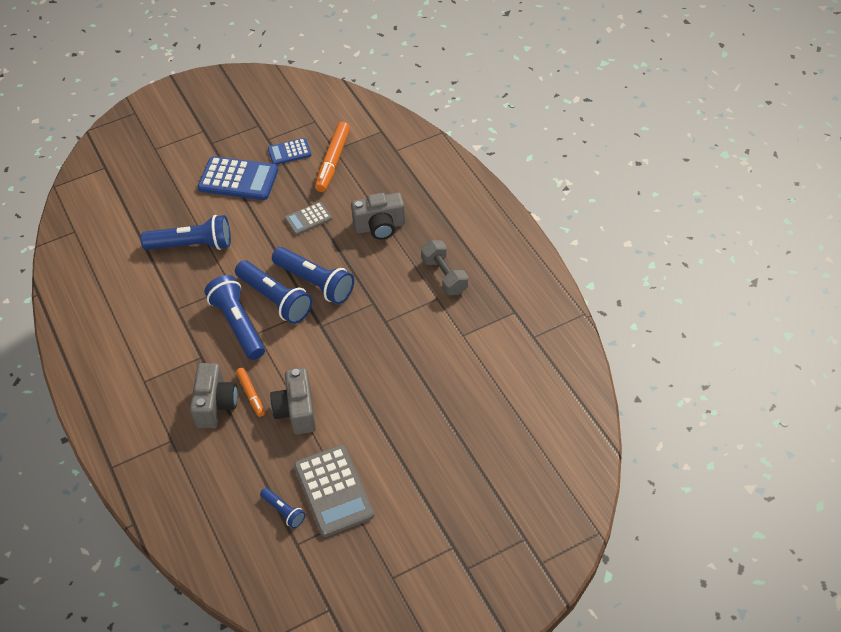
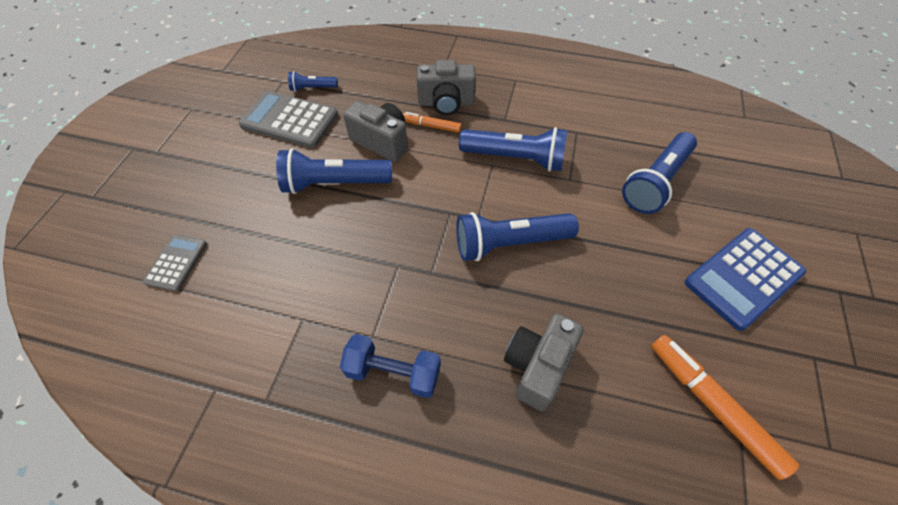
camera: 130 degrees right, 5 degrees up
grey camera [190,363,238,428] -> grey camera turned 45 degrees counterclockwise [417,60,476,115]
blue flashlight [235,260,312,324] -> blue flashlight moved to [276,148,392,194]
blue calculator [268,138,311,164] -> none
grey calculator [285,202,332,235] -> grey calculator moved to [143,234,207,292]
grey dumbbell [421,240,468,295] -> blue dumbbell [340,334,441,398]

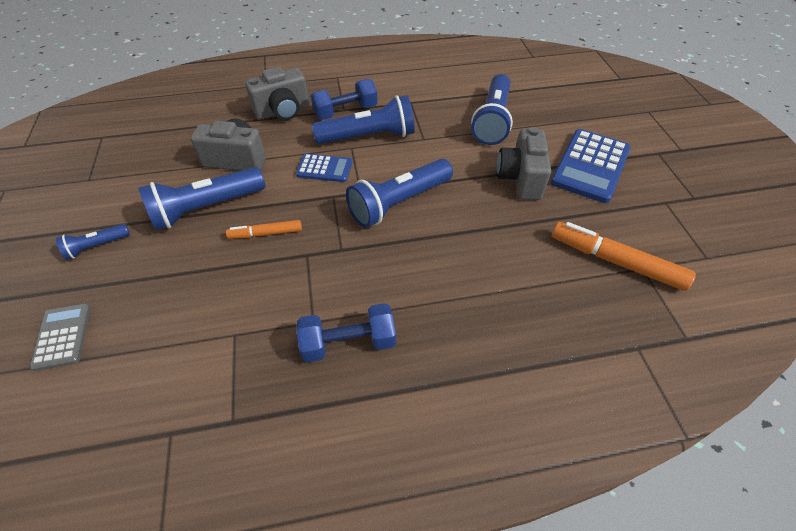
camera: 25 degrees left, 5 degrees down
grey calculator [238,91,338,148] -> none
blue flashlight [288,71,338,92] -> blue flashlight moved to [56,224,130,260]
orange marker [403,112,462,133] -> orange marker moved to [226,220,302,239]
grey camera [504,313,584,411] -> grey camera moved to [497,127,551,200]
none -> blue calculator [296,154,352,182]
none -> blue dumbbell [311,79,378,120]

